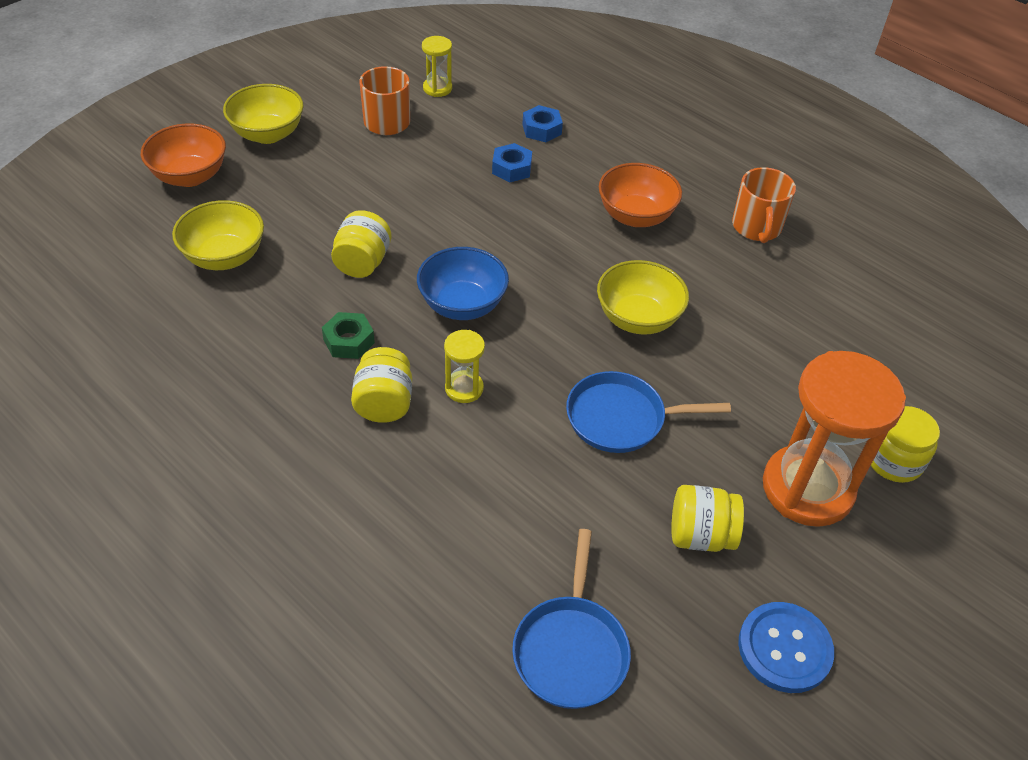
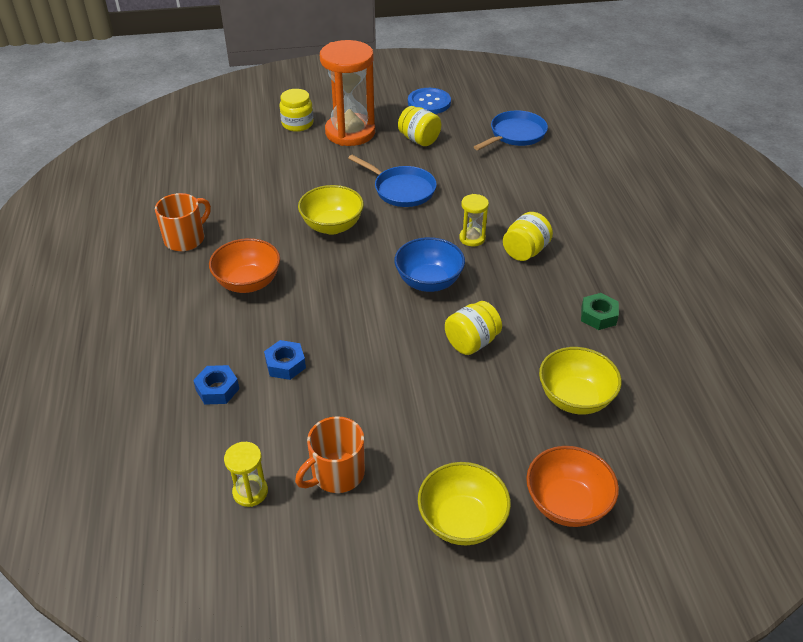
camera: 140 degrees left, 5 degrees down
green nut [322,312,375,359] -> green nut moved to [581,293,619,330]

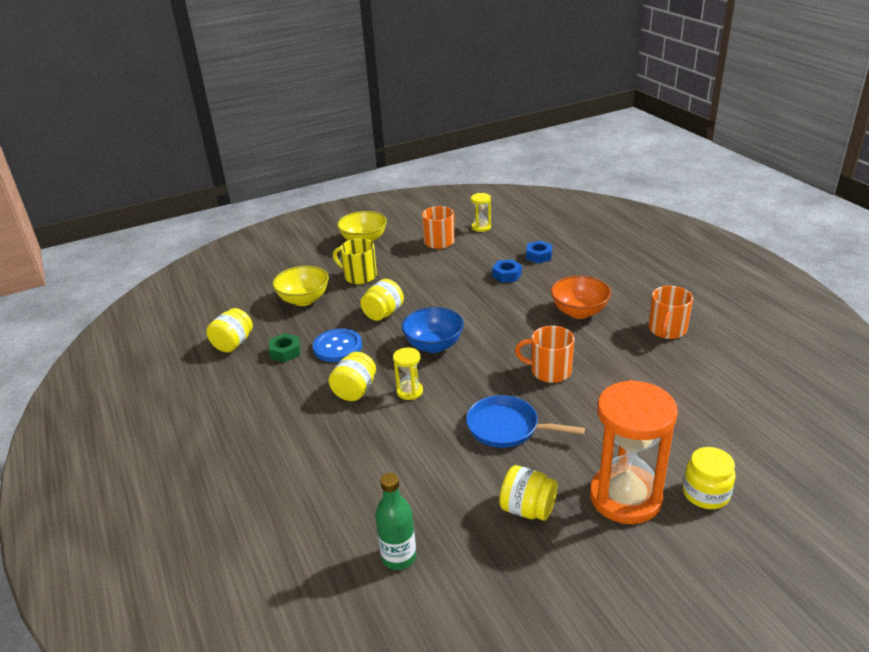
camera: 165 degrees right, 10 degrees down
yellow bowl [298,185,364,234] -> orange mug [515,326,574,383]
blue button [408,88,451,114] -> blue button moved to [313,329,362,362]
blue pan [474,111,548,150] -> green bottle [375,473,416,570]
orange bowl [526,446,619,527] -> none
none -> yellow jar [206,308,253,352]
none -> yellow mug [333,238,377,284]

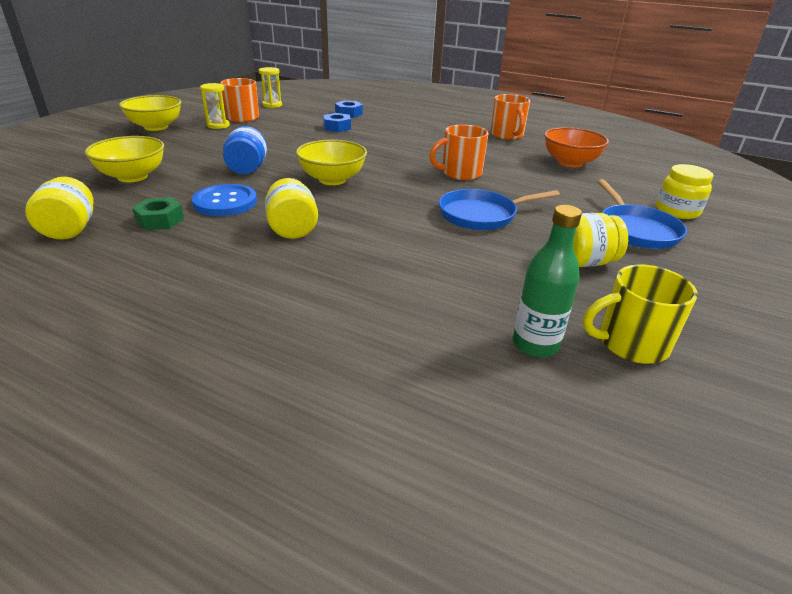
camera: 40 degrees left, 0 degrees up
yellow mug [333,238,377,284] -> yellow mug moved to [583,265,698,364]
yellow jar [360,279,404,321] -> blue jar [223,126,267,174]
yellow hourglass [393,347,423,400] -> yellow hourglass moved to [200,83,230,129]
blue bowl [402,307,464,353] -> yellow bowl [296,140,367,185]
orange bowl [551,276,611,319] -> orange bowl moved to [544,127,609,167]
orange hourglass [590,380,678,524] -> blue pan [597,179,687,249]

